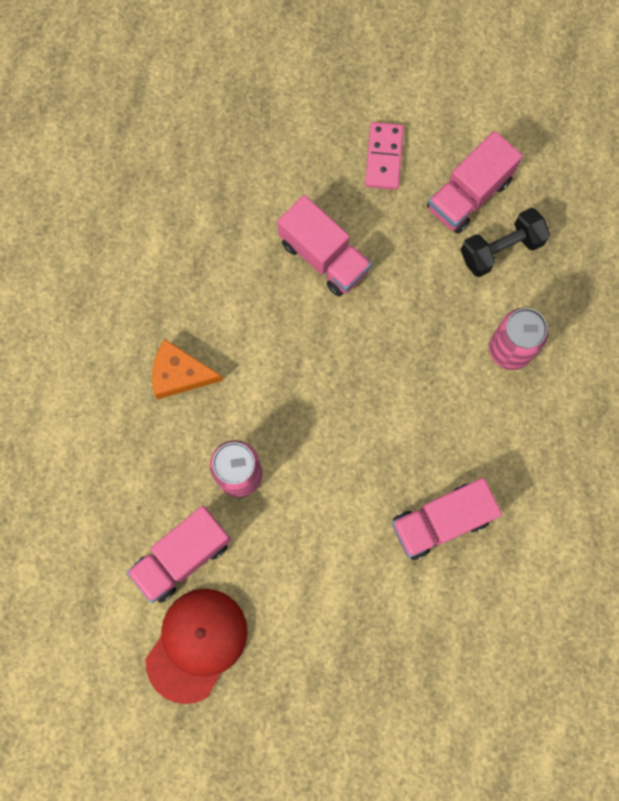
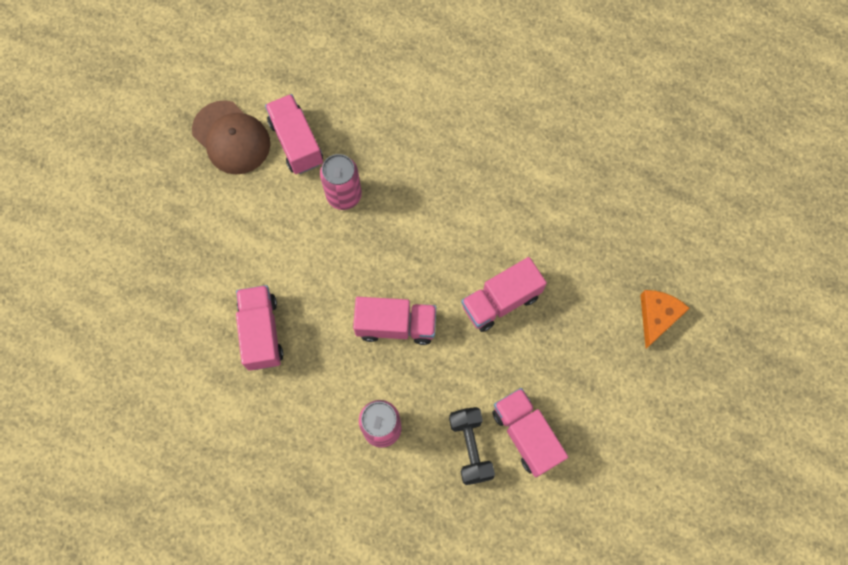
camera: 105 degrees right, 5 degrees down
red cap [145,589,248,704] -> brown cap [192,100,270,174]
orange cheese [152,339,223,399] -> orange cheese moved to [640,290,690,349]
pink domino [365,122,404,190] -> none
none -> pink truck [353,297,436,345]

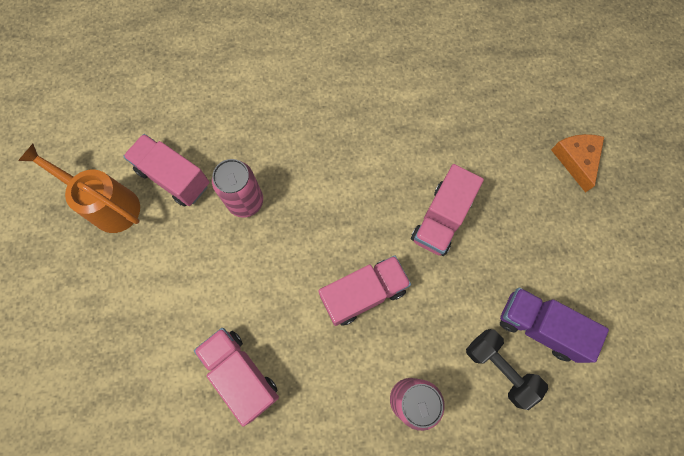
camera: 30 degrees left, 0 degrees up
brown cap [192,100,270,174] -> orange watering can [18,144,140,233]
pink truck [492,388,568,477] -> purple truck [500,288,609,363]

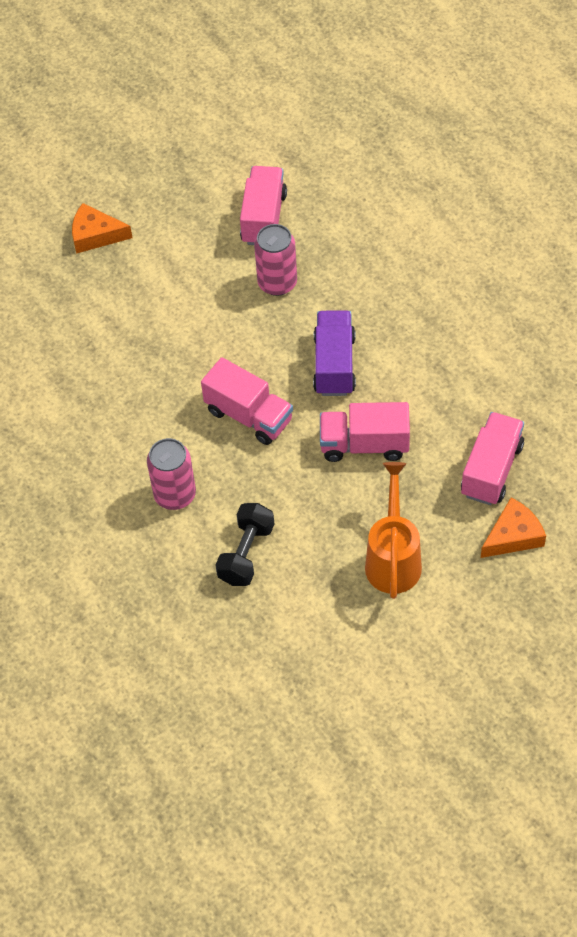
camera: 65 degrees right, 15 degrees down
orange watering can [18,144,140,233] -> orange watering can moved to [365,462,422,599]
pink truck [194,328,279,426] -> pink truck moved to [461,412,524,505]
purple truck [500,288,609,363] -> purple truck moved to [313,310,356,396]
none -> orange cheese [72,203,133,254]

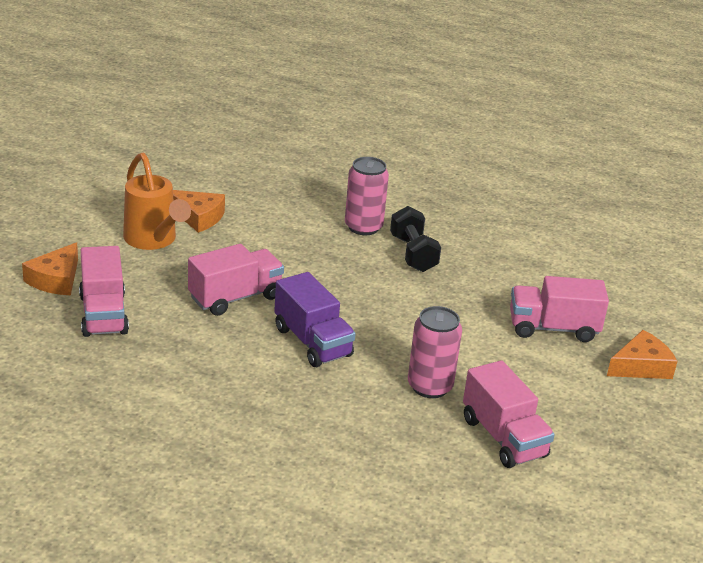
camera: 140 degrees right, 25 degrees down
pink truck [201,357,293,445] -> pink truck moved to [510,276,609,342]
black dumbbell [215,503,274,586] -> black dumbbell moved to [390,206,441,272]
none -> orange cheese [173,190,225,233]

